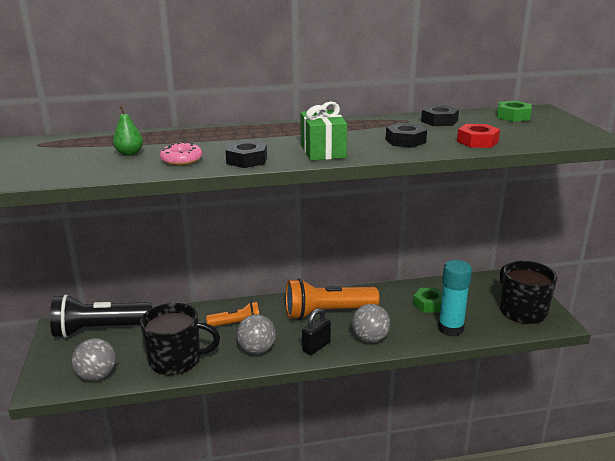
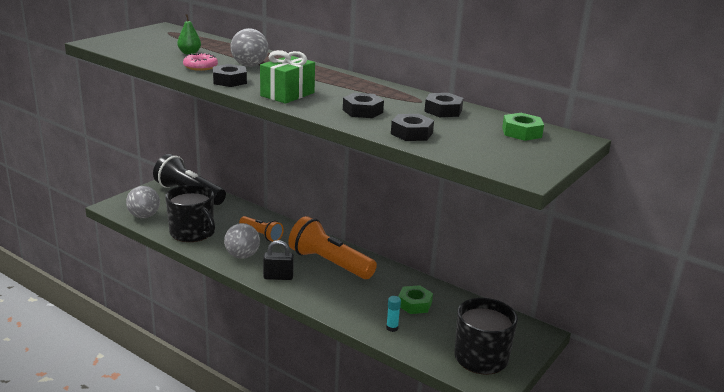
camera: 45 degrees right, 0 degrees up
grey ball [352,304,390,343] -> grey ball moved to [231,28,268,67]
turquoise glue stick [438,260,472,336] -> turquoise glue stick [386,296,401,332], size x0.45
red nut [457,124,500,148] -> black nut [391,114,434,141]

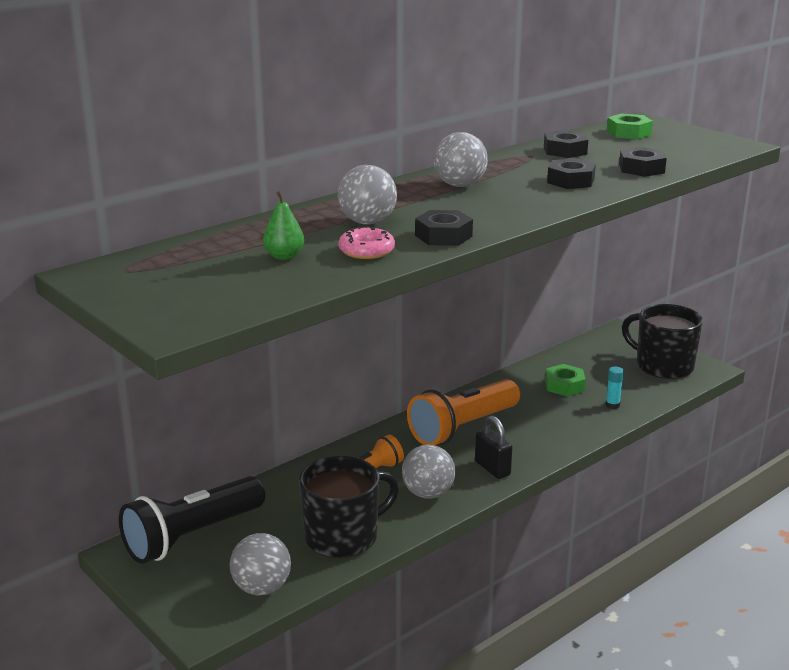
camera: 75 degrees left, 0 degrees up
green gift [260,50,315,104] -> none
black padlock [263,240,294,280] -> black padlock turned 45 degrees counterclockwise [475,416,512,479]
none -> grey ball [434,132,488,187]

